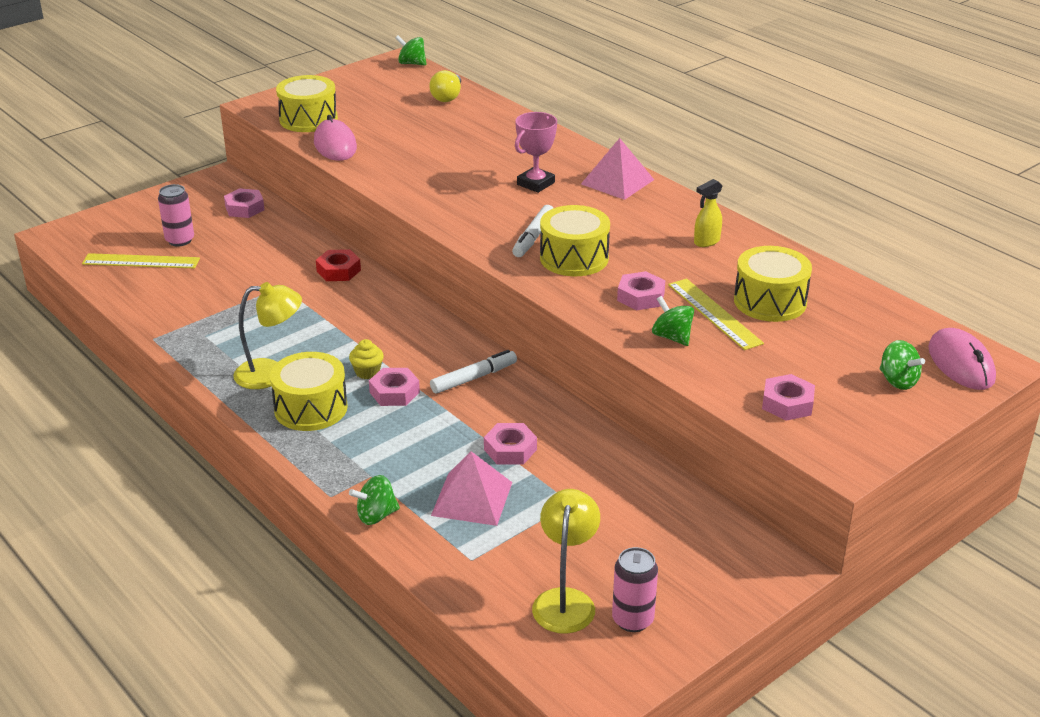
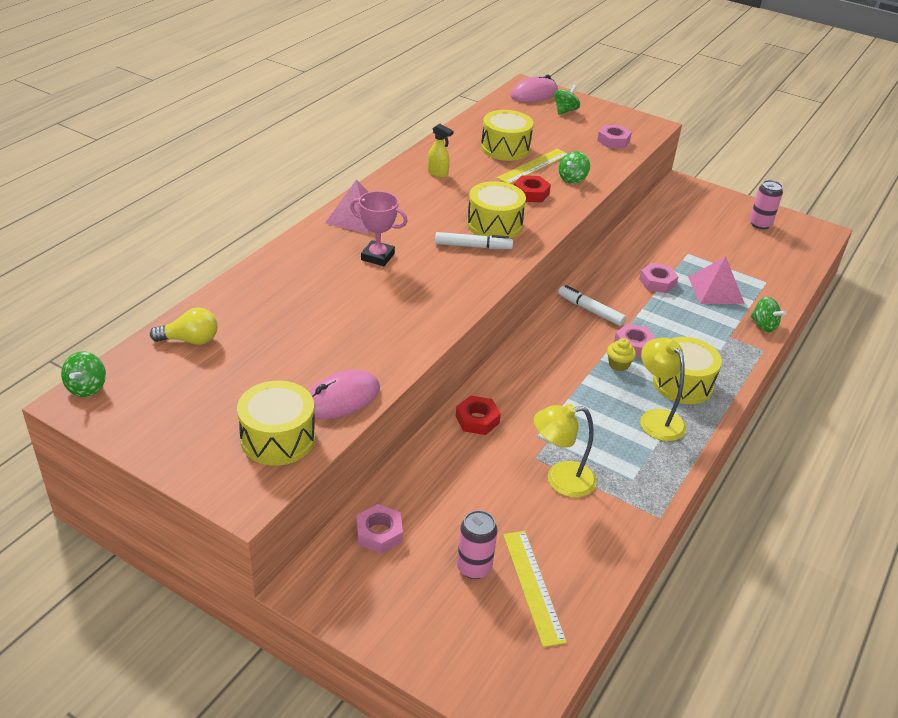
camera: 110 degrees left, 5 degrees up
yellow lamp [532,489,600,634] -> yellow lamp moved to [534,404,597,498]
pink nut [617,271,665,310] -> red nut [514,176,551,202]

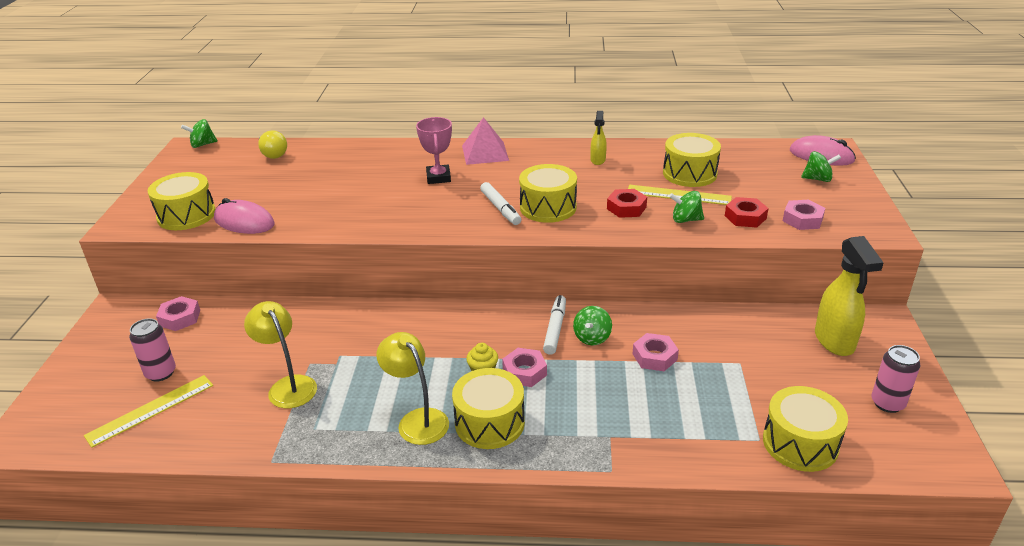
camera: 65 degrees right, 5 degrees down
red nut [456,395,501,435] -> red nut moved to [725,197,769,228]
yellow lamp [640,337,686,441] -> yellow lamp turned 75 degrees counterclockwise [377,332,449,445]
pink pyramid [688,256,745,304] -> none
green spinning top [751,297,786,332] -> green spinning top moved to [573,306,612,345]
none -> yellow drum [763,386,848,472]
none -> yellow spray bottle [815,236,884,356]

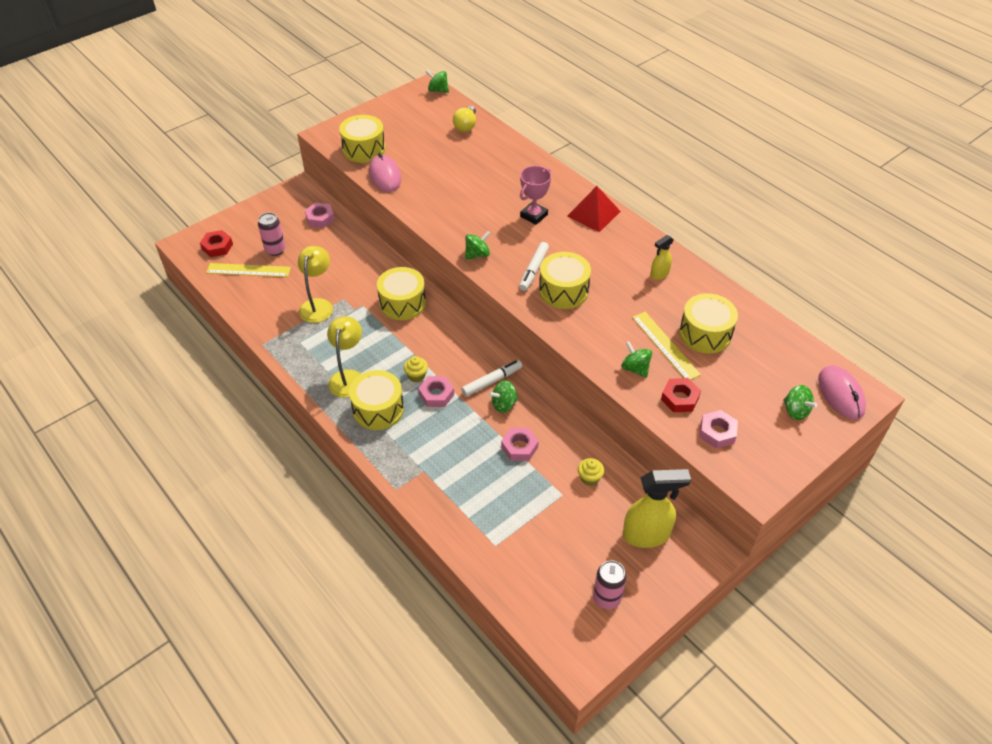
camera: 45 degrees right, 15 degrees up
pink pyramid [462,117,509,165] -> red pyramid [567,186,621,232]
red nut [607,189,647,218] -> red nut moved to [200,230,233,257]
yellow drum [763,386,848,472] -> yellow drum moved to [377,267,426,320]
yellow spray bottle [815,236,884,356] -> yellow spray bottle turned 135 degrees counterclockwise [623,469,691,548]
none -> green spinning top [465,231,491,260]
none -> yellow cupcake [578,458,604,486]

